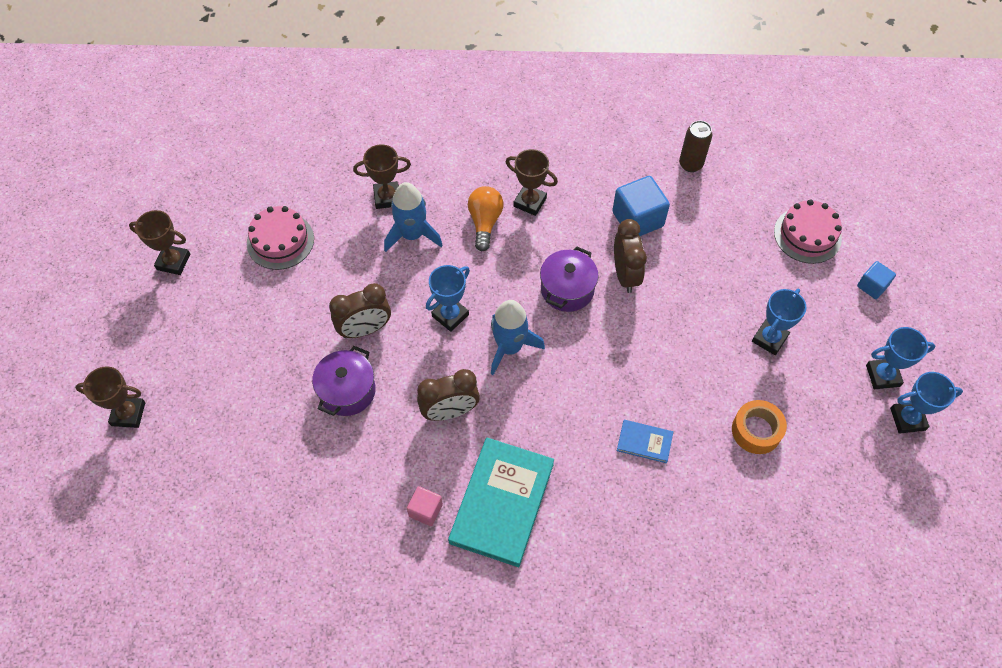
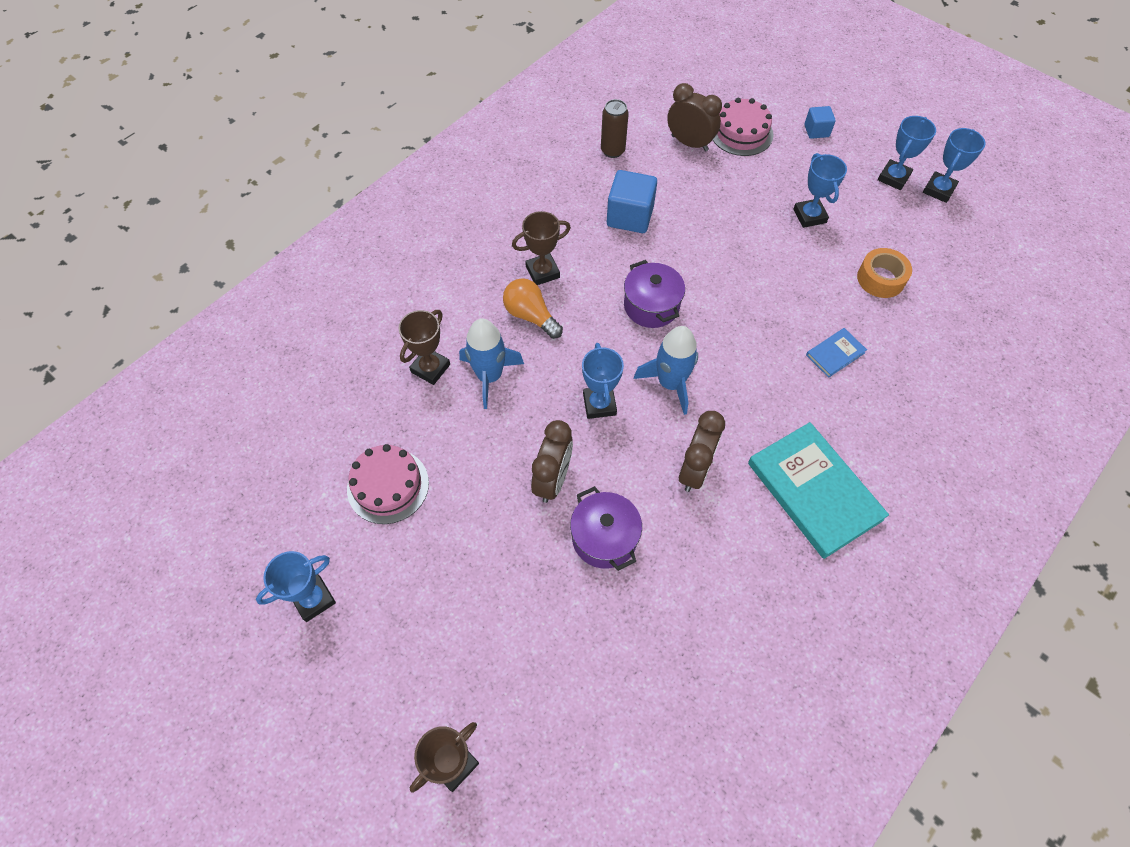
camera: 50 degrees left, 0 degrees up
brown trophy [129,210,190,275] -> blue trophy [256,551,336,622]
pink cube [407,486,443,526] -> none
brown clock [614,219,647,293] -> brown clock moved to [667,83,722,151]

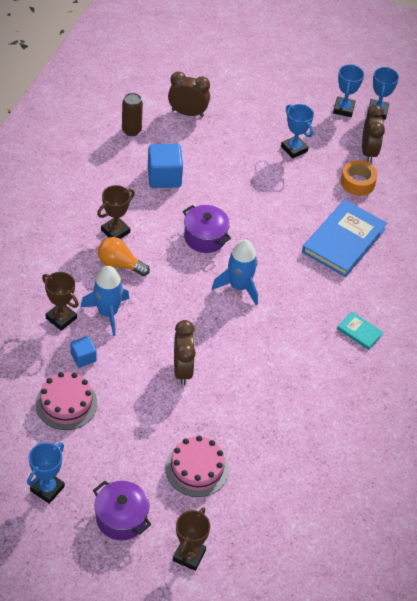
camera: 25 degrees left, 10 degrees down
brown trophy [398,310,450,385] -> brown trophy turned 60 degrees counterclockwise [42,272,79,331]
purple pot [570,486,642,571] -> purple pot moved to [93,481,152,540]
blue trophy [582,343,624,419] -> none
brown clock [679,411,725,492] -> brown clock moved to [362,105,385,163]
pink cake [713,98,774,156] -> pink cake moved to [165,436,229,497]
turquoise book [748,422,889,559] -> turquoise book [337,312,384,350], size x0.46
blue cube [804,106,836,139] -> blue cube moved to [70,336,97,368]
blue book [806,328,867,378] -> blue book [302,199,387,277], size x2.16

